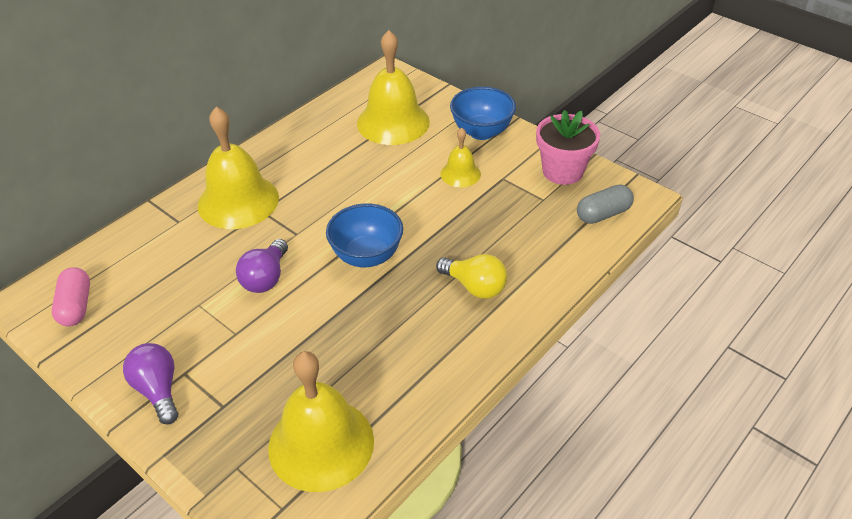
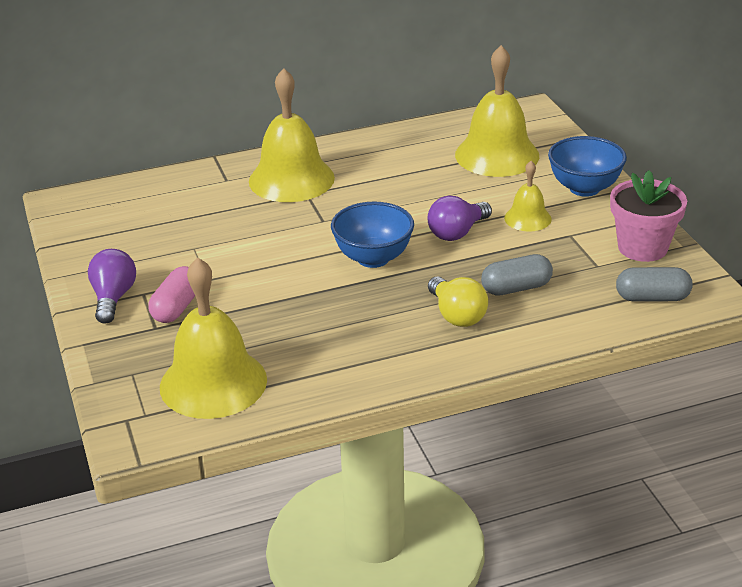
camera: 30 degrees right, 10 degrees down
pink capsule [52,267,90,326] -> pink capsule moved to [148,266,195,323]
purple light bulb [236,239,288,293] -> purple light bulb moved to [427,195,492,241]
none -> grey capsule [481,254,553,296]

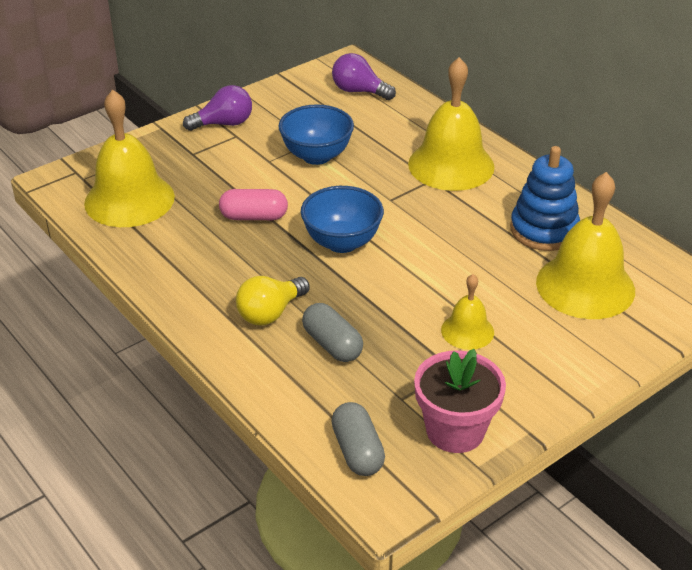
camera: 70 degrees right, 5 degrees up
pink capsule [148,266,195,323] -> pink capsule moved to [219,189,288,220]
purple light bulb [427,195,492,241] -> purple light bulb moved to [332,53,396,100]
blue bowl [548,136,627,197] -> blue bowl moved to [279,104,354,165]
none -> blue stacking toy [510,146,580,251]

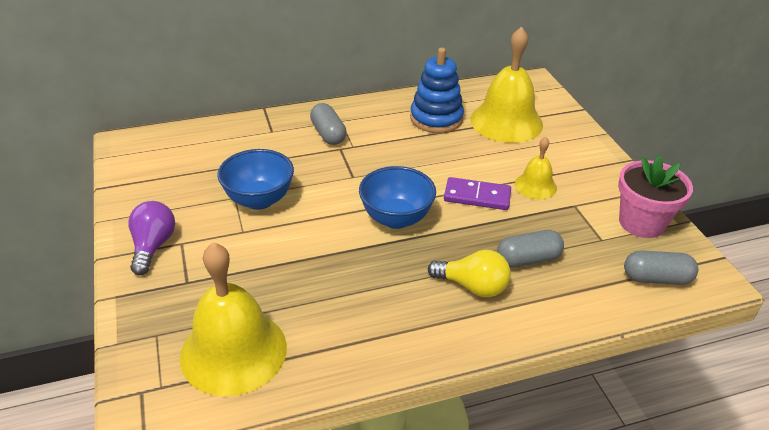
camera: 70 degrees left, 0 degrees up
pink capsule [219,189,288,220] -> none
yellow light bulb [236,276,310,325] -> yellow light bulb turned 45 degrees counterclockwise [428,250,511,297]
purple light bulb [332,53,396,100] -> none
yellow bell [408,57,495,191] -> grey capsule [310,103,347,145]
none -> purple domino [444,177,511,210]

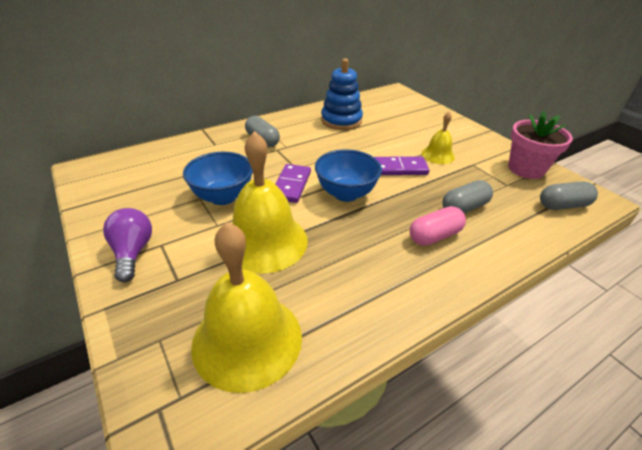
camera: 15 degrees left, 0 degrees up
yellow light bulb [428,250,511,297] -> pink capsule [410,206,466,246]
yellow bell [470,26,543,143] -> yellow bell moved to [233,131,308,274]
none -> purple domino [275,164,311,203]

